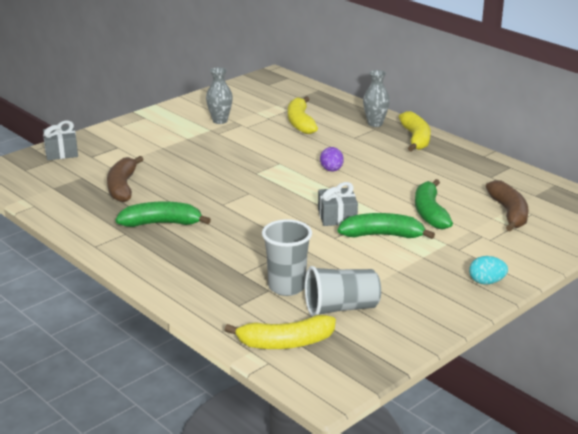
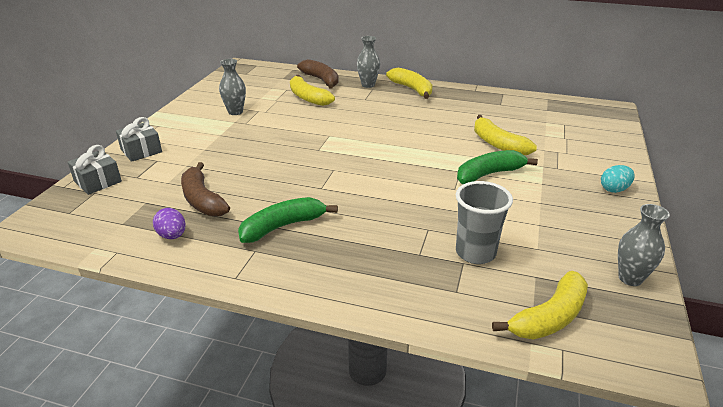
camera: 30 degrees left, 5 degrees up
grey cup [305,266,381,317] -> none
grey gift [318,182,358,226] -> grey gift moved to [116,117,162,162]
purple egg [320,147,344,172] -> purple egg moved to [153,208,185,239]
green banana [415,179,453,229] -> yellow banana [474,115,537,155]
brown banana [486,180,528,232] -> brown banana moved to [297,59,339,89]
none -> grey vase [618,204,670,286]

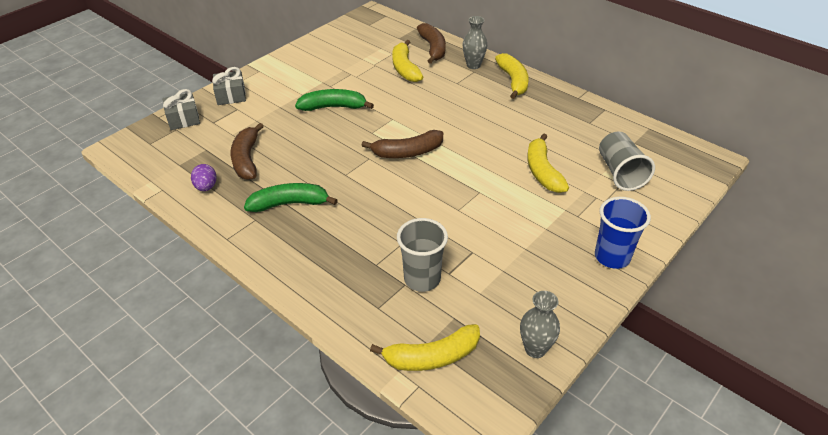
camera: 25 degrees right, 10 degrees up
grey vase [219,59,246,115] -> none
green banana [457,150,538,184] -> green banana moved to [295,89,374,111]
turquoise egg [601,165,635,193] -> blue cup [595,197,651,269]
none -> brown banana [362,130,443,158]
none -> grey cup [599,131,655,191]

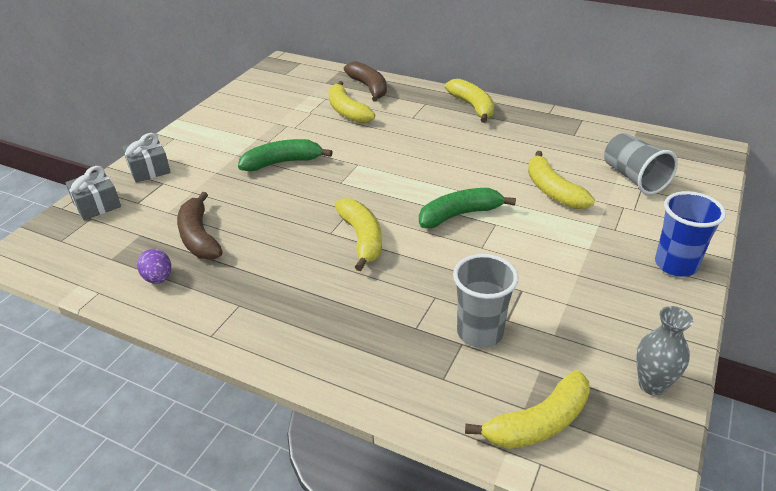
camera: 15 degrees left, 5 degrees down
green banana [244,183,338,212] -> green banana moved to [419,188,516,228]
brown banana [362,130,443,158] -> none
grey vase [462,16,487,69] -> none
none -> yellow banana [334,198,382,271]

